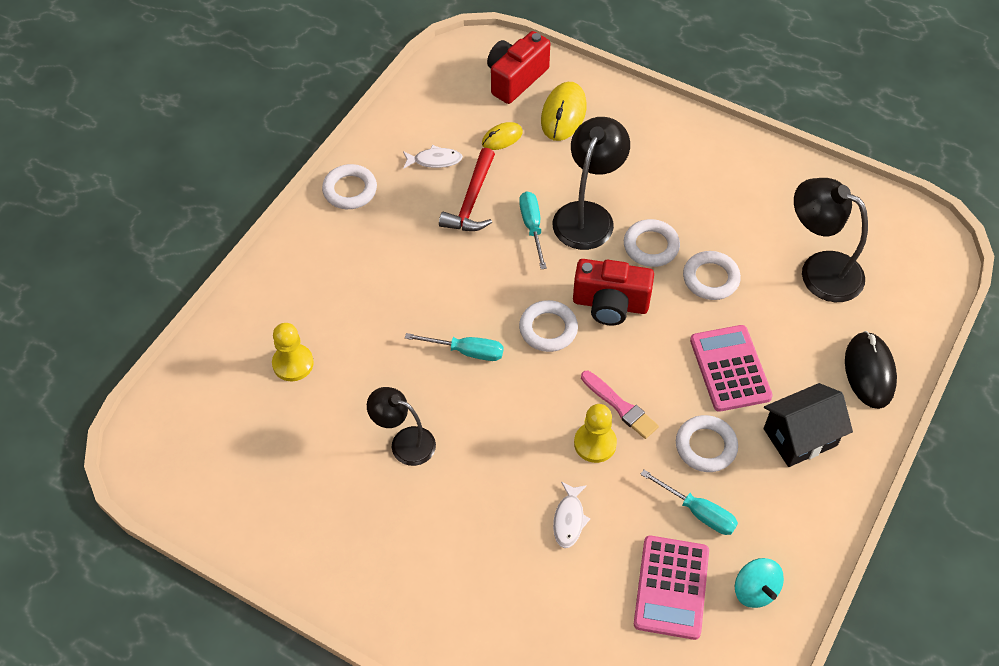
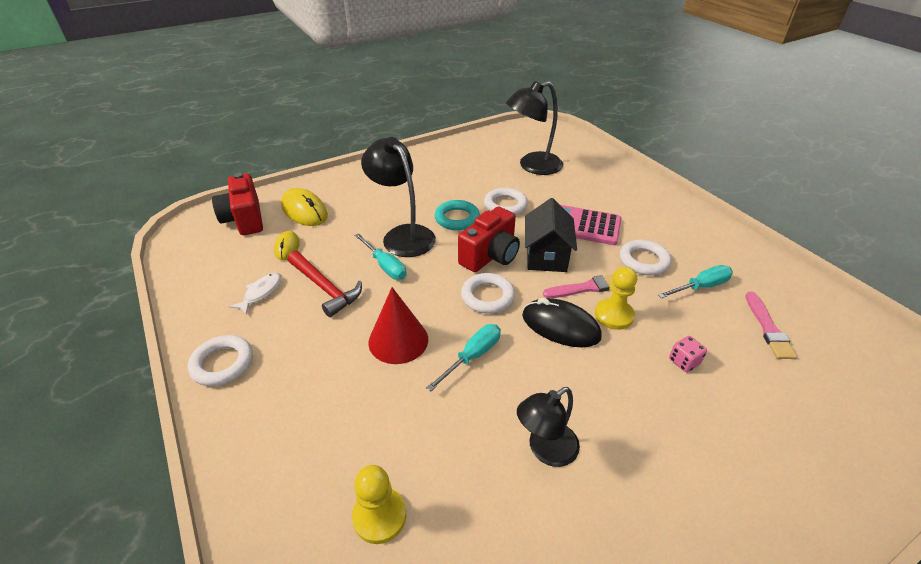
camera: 60 degrees left, 15 degrees down
turquoise screwdriver [519,191,547,269] -> turquoise screwdriver turned 150 degrees counterclockwise [354,233,407,280]
white fish [553,482,590,548] -> pink dice [669,336,707,372]
white ring [624,219,680,267] -> turquoise ring [435,200,480,230]
pink calculator [634,536,709,640] -> pink brush [746,292,797,359]
turquoise spinning top [735,558,784,608] -> none
black house [764,383,853,467] -> black house moved to [525,198,577,272]
black mouse [845,331,897,409] -> black mouse moved to [522,298,602,347]
none -> red cone [368,287,428,364]

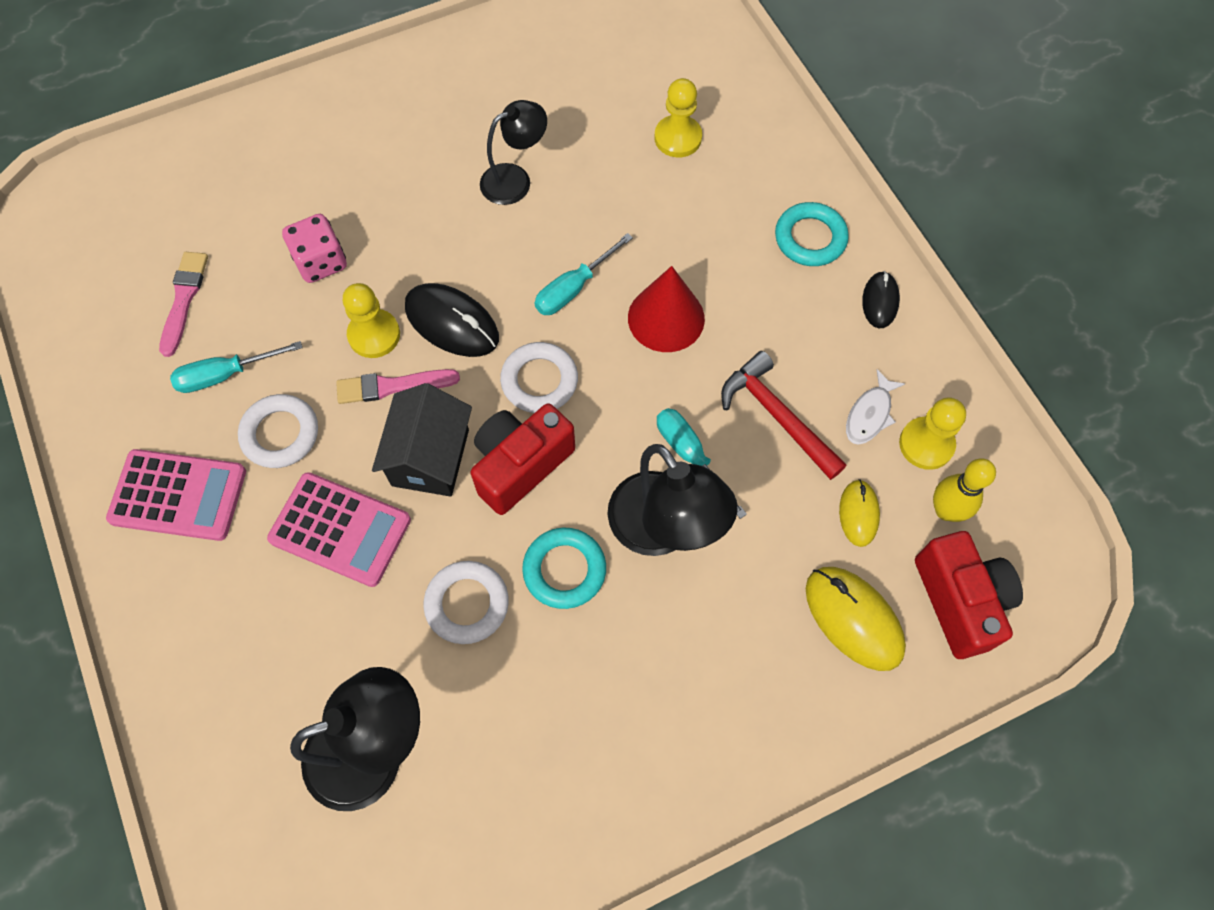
camera: 175 degrees left, 25 degrees up
white ring [188,335,253,386] -> black mouse [862,271,900,328]
pink dice [669,336,707,372] -> pink dice [282,214,347,283], size x1.57
none -> pink calculator [106,449,246,541]
none -> turquoise ring [775,202,849,266]
none -> yellow pawn [899,398,966,470]
none -> yellow bowling pin [933,458,996,522]

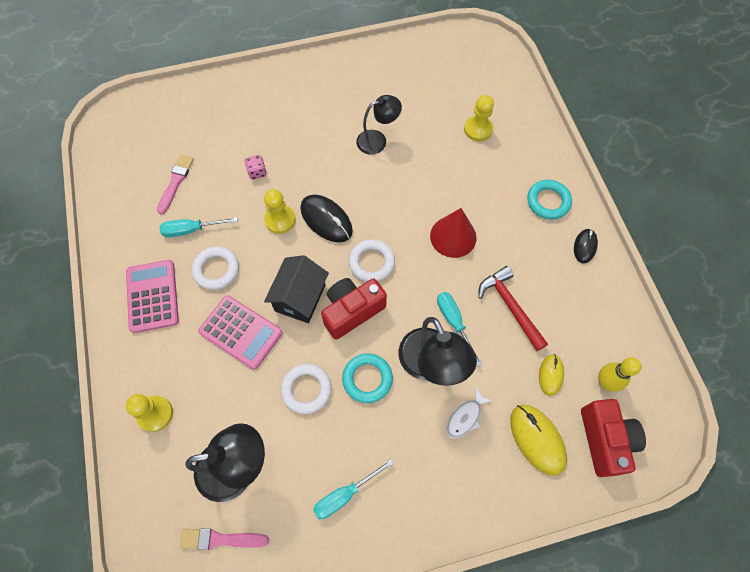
camera: 10 degrees right, 0 degrees up
pink calculator [106,449,246,541] -> pink calculator turned 120 degrees counterclockwise [126,260,179,333]
pink dice [282,214,347,283] -> pink dice [245,155,266,180], size x0.64
pink brush [336,369,460,404] -> pink brush moved to [180,529,269,550]
turquoise screwdriver [535,233,633,315] -> turquoise screwdriver moved to [313,459,394,519]
white fish [846,369,905,445] -> white fish moved to [446,387,492,439]
yellow pawn [899,398,966,470] -> yellow pawn moved to [126,394,173,432]

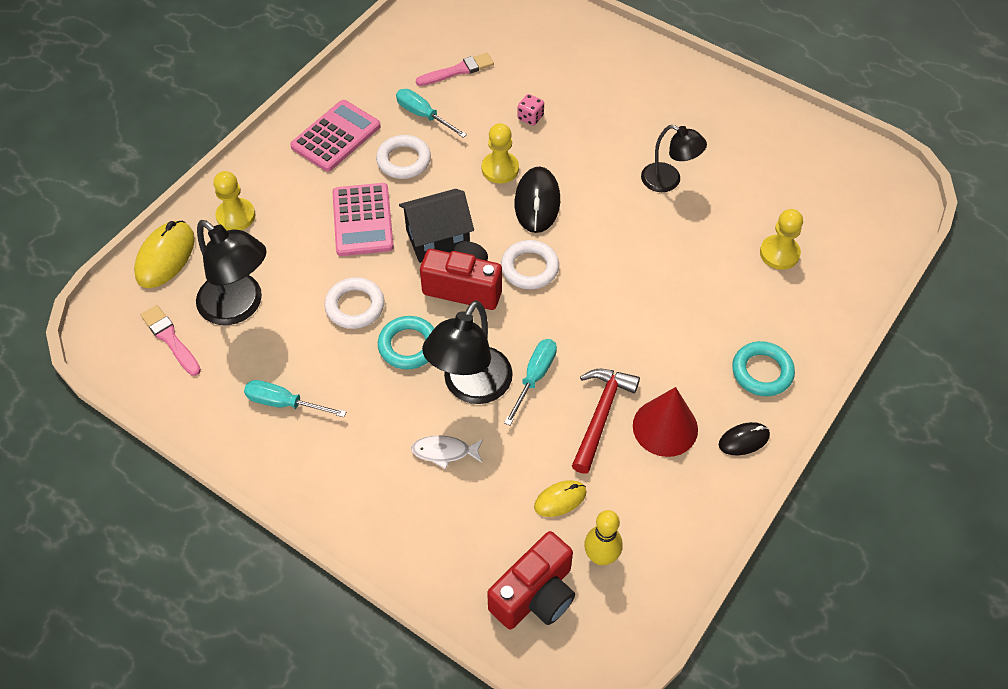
camera: 50 degrees right, 10 degrees down
red cone [430,208,477,258] -> red cone moved to [633,387,698,457]
yellow mouse [510,405,567,476] -> yellow mouse moved to [134,221,195,288]

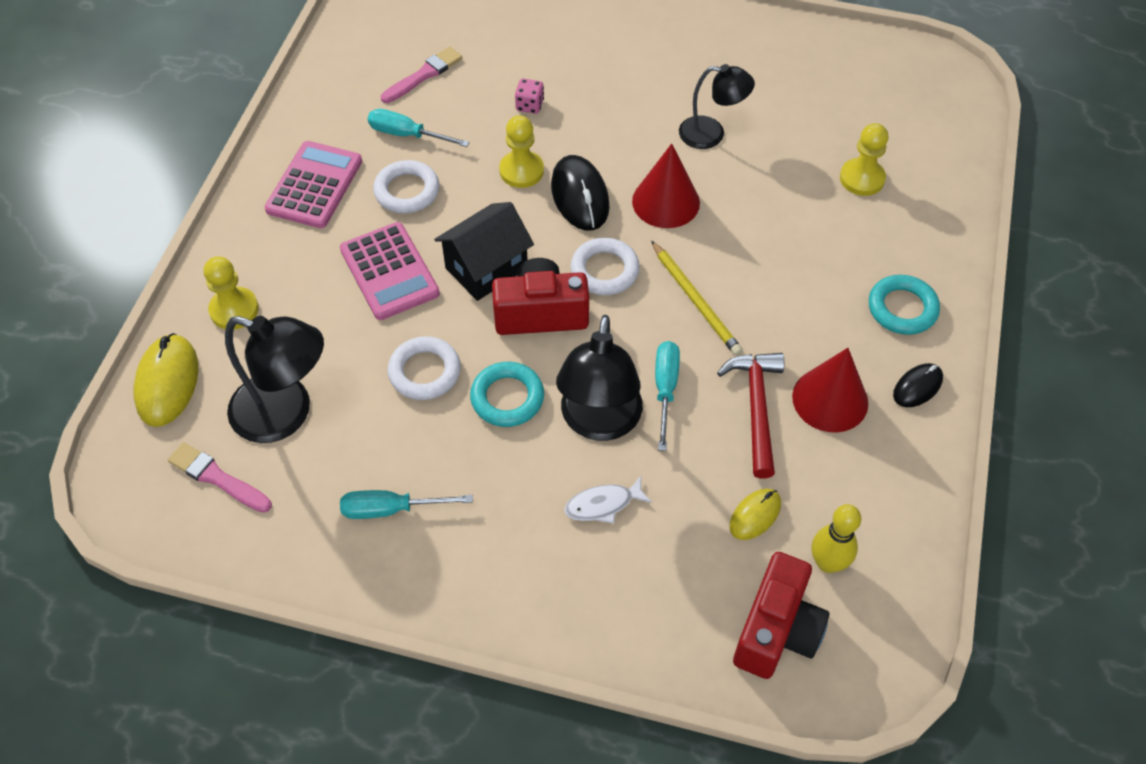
camera: 20 degrees left, 0 degrees up
none -> red cone [632,143,700,228]
none -> yellow pencil [651,241,743,356]

